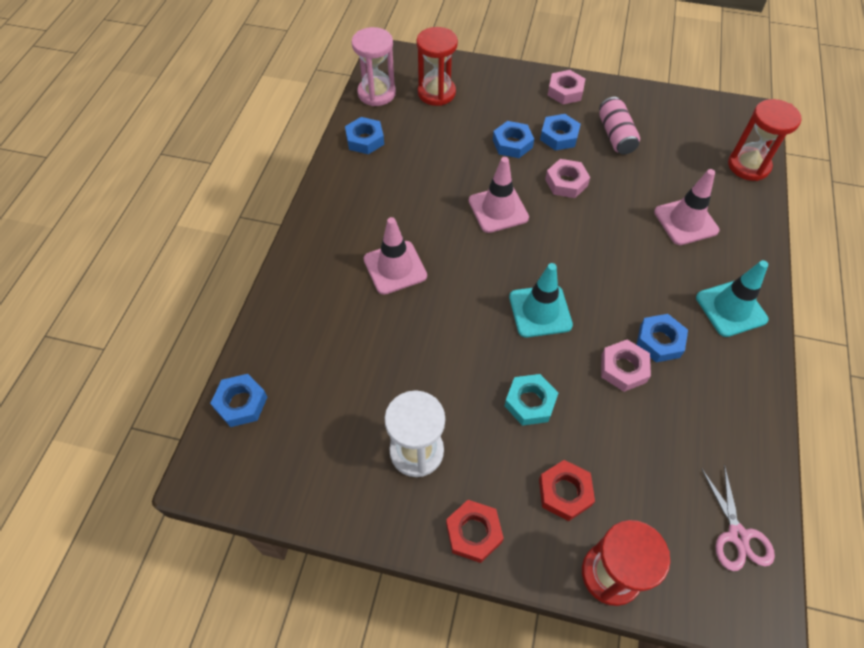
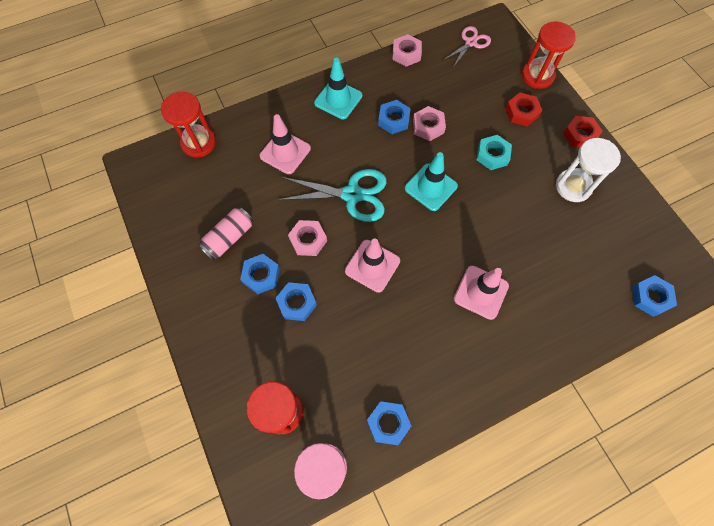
camera: 130 degrees left, 10 degrees up
pink nut [547,70,585,104] -> pink nut moved to [393,34,422,67]
none -> turquoise scissors [278,169,387,222]

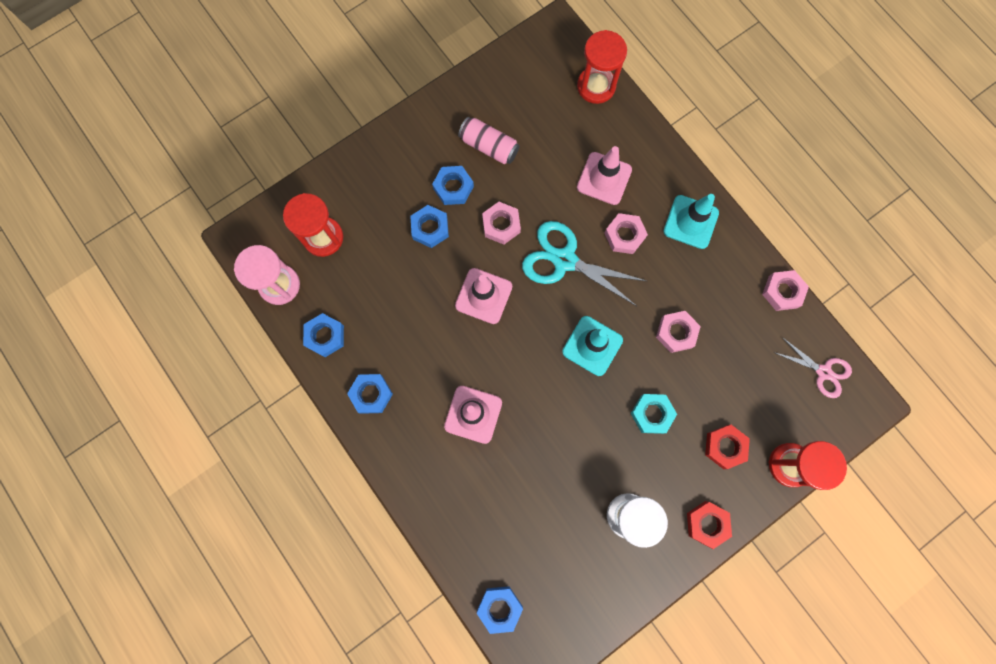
camera: 80 degrees right, 10 degrees up
turquoise scissors [278,169,387,222] -> turquoise scissors turned 120 degrees clockwise [522,221,646,306]
blue nut [378,100,411,134] -> blue nut moved to [347,374,393,414]
none -> pink nut [605,213,648,254]

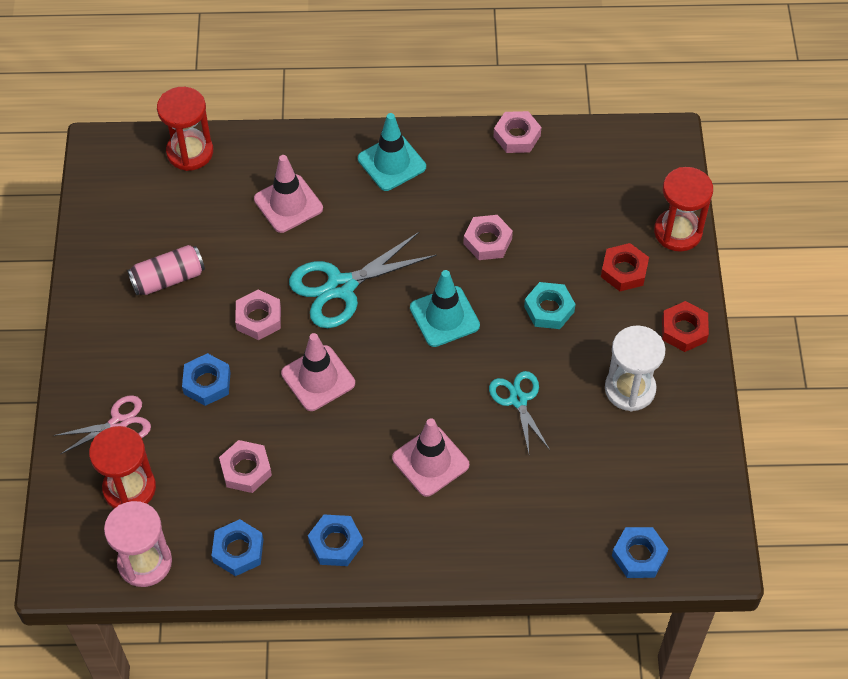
camera: 55 degrees left, 20 degrees down
blue nut [432,166,474,205] -> none
pink nut [605,213,648,254] -> pink nut moved to [219,440,272,493]
pink scissors [773,337,852,398] -> pink scissors moved to [54,395,151,454]
none -> turquoise scissors [489,371,550,453]

